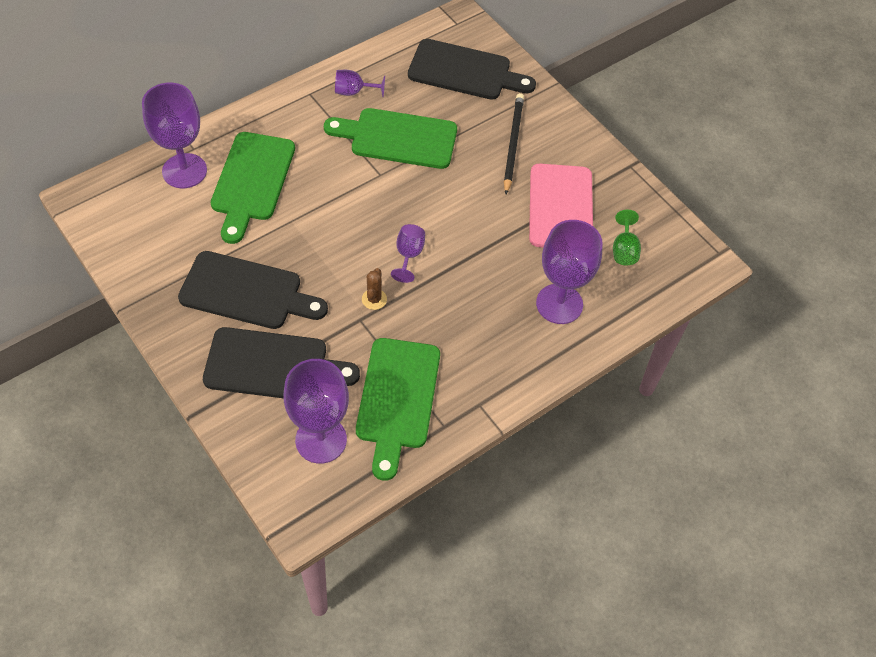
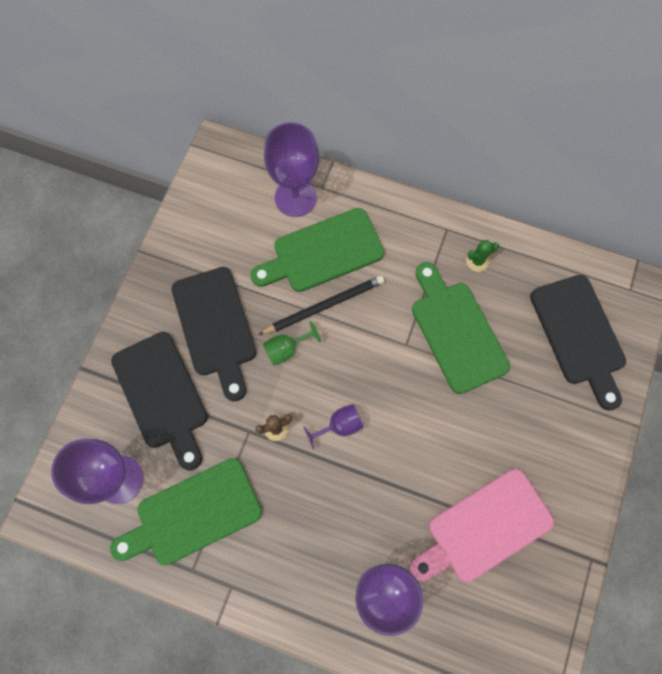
camera: 60 degrees right, 15 degrees up
purple goblet [335,70,385,97] -> green cactus [466,240,499,272]
black pencil [504,93,524,194] -> black pencil moved to [258,275,385,335]
green goblet [613,210,641,265] -> green goblet moved to [263,321,321,365]

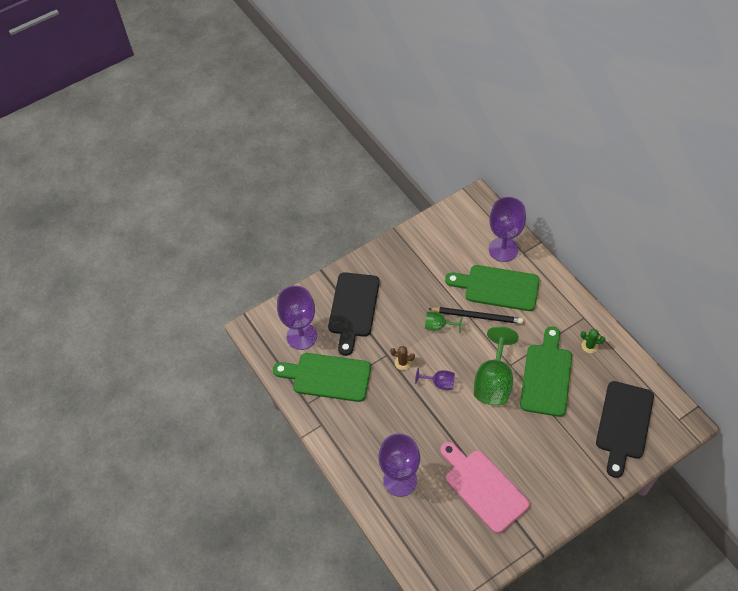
camera: 40 degrees right, 15 degrees down
black cutting board [172,267,256,402] -> none
pink cutting board [410,469,554,582] -> pink cutting board turned 45 degrees clockwise [440,442,530,534]
none -> green goblet [474,326,519,405]

